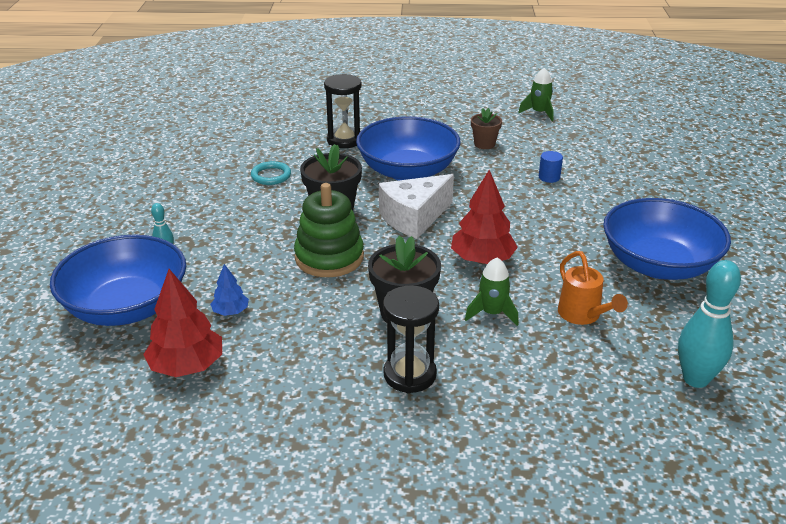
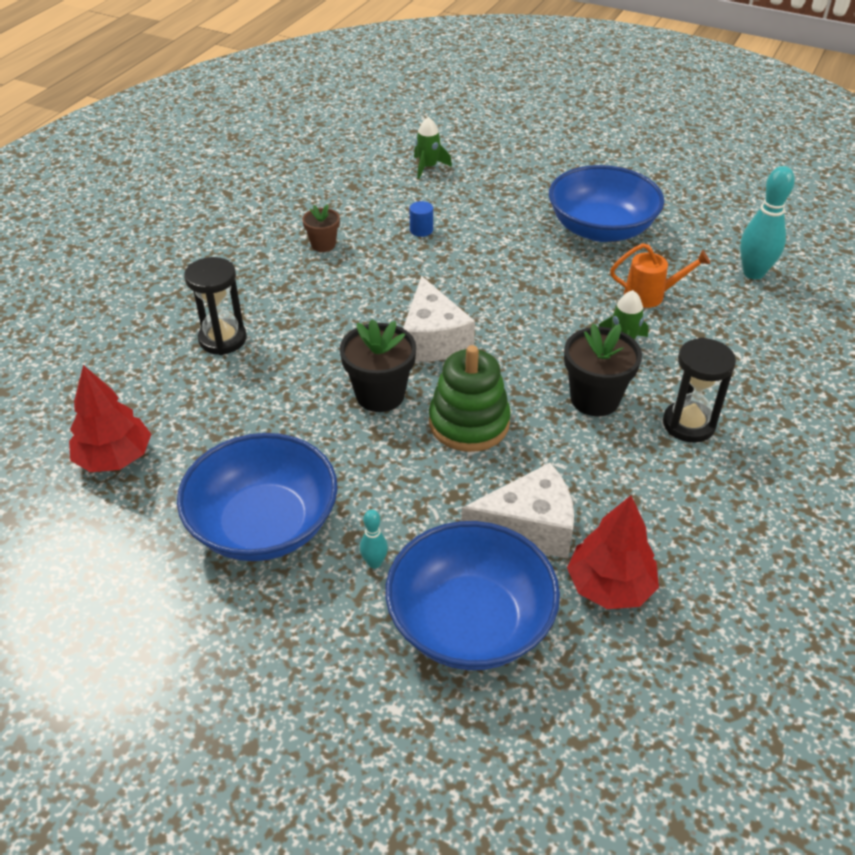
camera: 65 degrees left, 10 degrees up
blue tree [210,264,249,316] -> white cheese [461,463,574,559]
turquoise ring [251,161,291,185] -> none
blue bowl [356,116,461,181] -> blue bowl moved to [177,433,338,561]
red tree [451,170,518,264] -> red tree moved to [69,365,151,472]
green rocket [518,68,554,121] -> green rocket moved to [414,117,452,179]

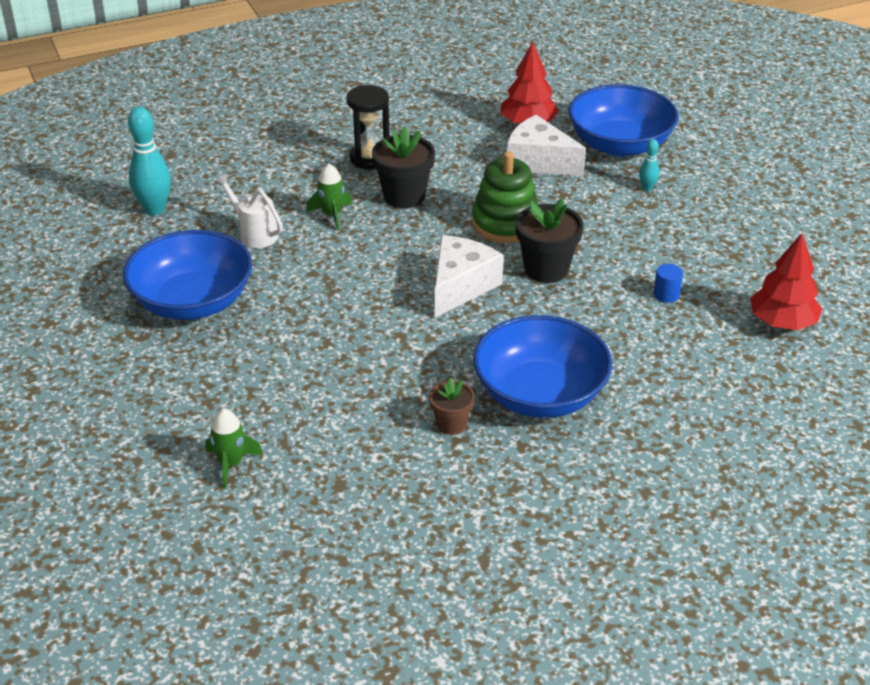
camera: 140 degrees left, 5 degrees down
blue bowl [177,433,338,561] -> blue bowl moved to [473,315,612,418]
black hourglass [184,257,247,355] -> none
blue cylinder [410,201,433,237] -> blue cylinder moved to [654,264,683,303]
orange watering can [610,243,711,308] -> white watering can [214,174,283,248]

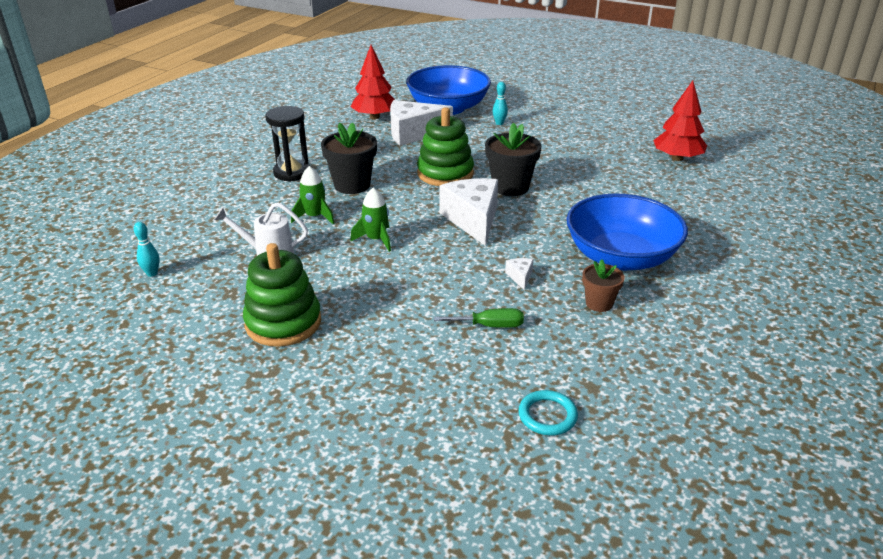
camera: 40 degrees left, 5 degrees down
blue bowl [123,230,252,320] -> green stacking toy [243,243,321,347]
turquoise bowling pin [128,107,171,215] -> turquoise bowling pin [134,222,160,277], size x0.50
green rocket [205,409,263,489] -> green rocket moved to [350,188,391,252]
blue cylinder [654,264,683,303] -> none
none -> green screwdriver [434,308,524,328]
none -> white cheese [505,258,533,290]
none -> turquoise ring [518,390,578,436]

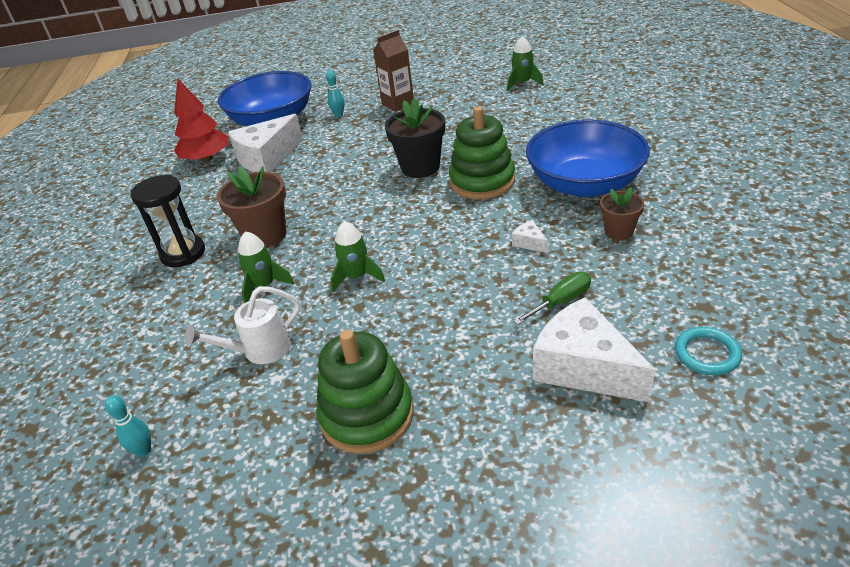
camera: 30 degrees left, 5 degrees up
black flower pot [321,122,377,194] -> brown flower pot [217,166,286,248]
green stacking toy [417,107,474,186] -> green stacking toy moved to [449,107,515,199]
white cheese [440,178,498,246] -> white cheese moved to [533,297,655,403]
red tree [653,81,707,161] -> green rocket [507,36,544,91]
none -> brown carton [374,30,414,112]

